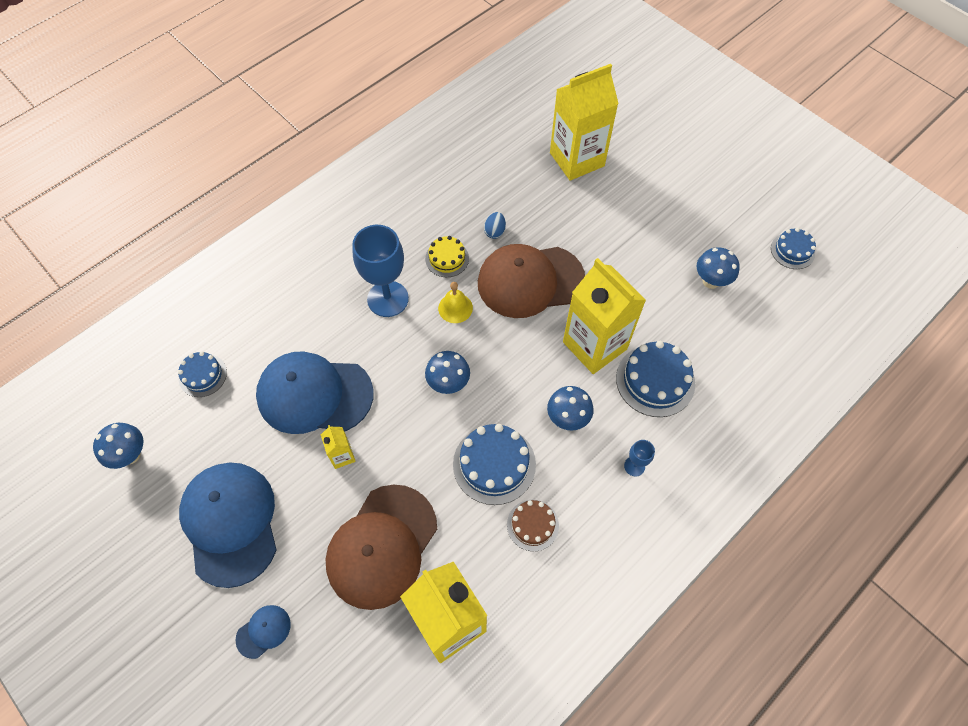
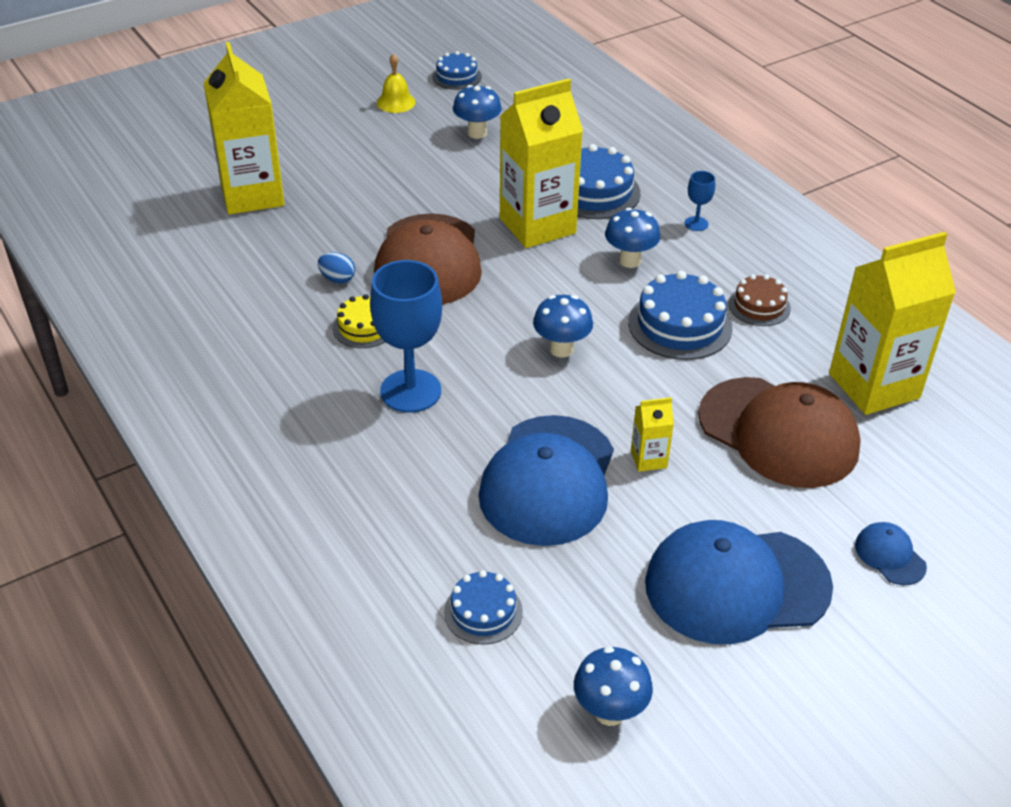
camera: 80 degrees left, 20 degrees down
yellow bell [438,282,473,323] -> yellow bell moved to [377,53,416,113]

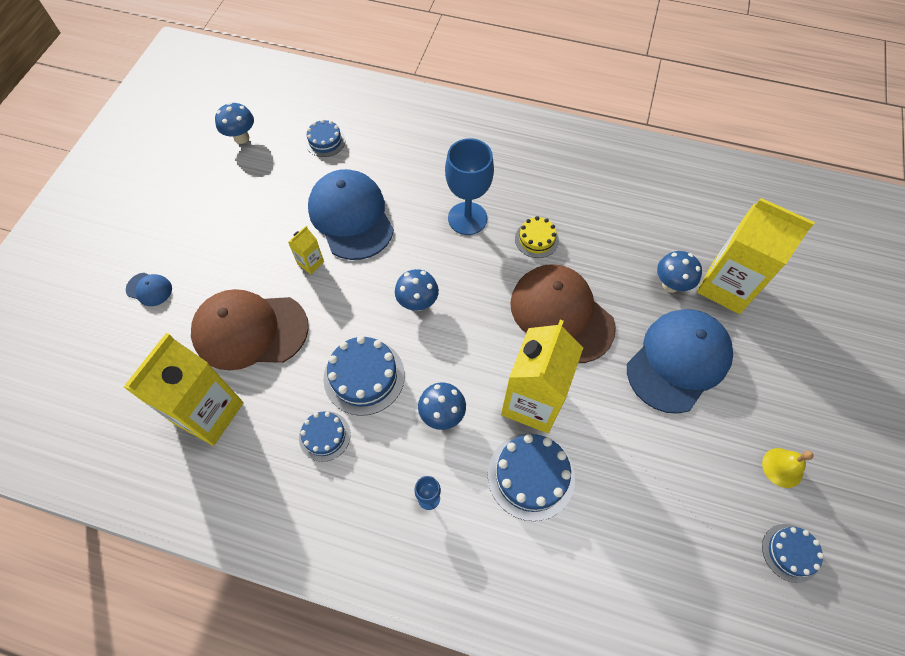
camera: 140 degrees right, 20 degrees up
blue egg [318,252,355,284] -> none
blue mushroom [453,85,502,139] -> blue mushroom moved to [657,251,702,293]
blue cap [645,520,833,644] -> blue cap moved to [627,309,733,414]
brown cake [728,274,791,326] -> blue cake [299,412,351,462]

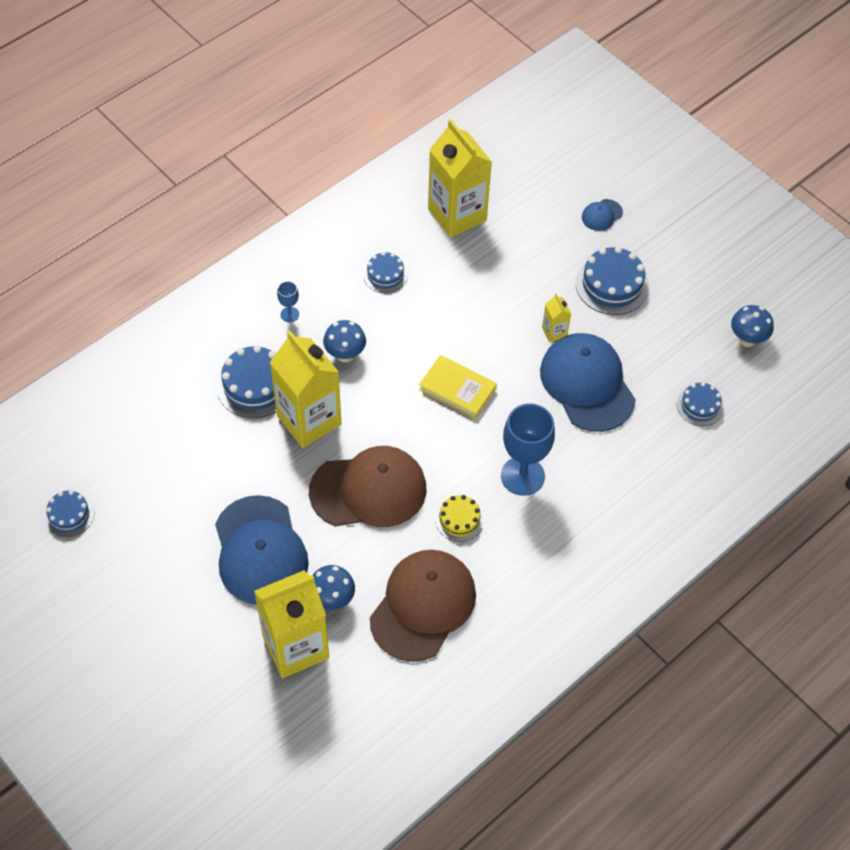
camera: 120 degrees right, 5 degrees down
brown cap [191,289,309,371] -> brown cap moved to [370,550,476,662]
blue cap [308,169,394,260] -> blue cap turned 120 degrees counterclockwise [540,333,636,432]
blue cake [323,336,405,416] -> blue cake moved to [575,246,649,315]
blue mushroom [395,269,439,311] -> yellow book [419,355,497,419]
yellow bell [762,448,813,488] -> none

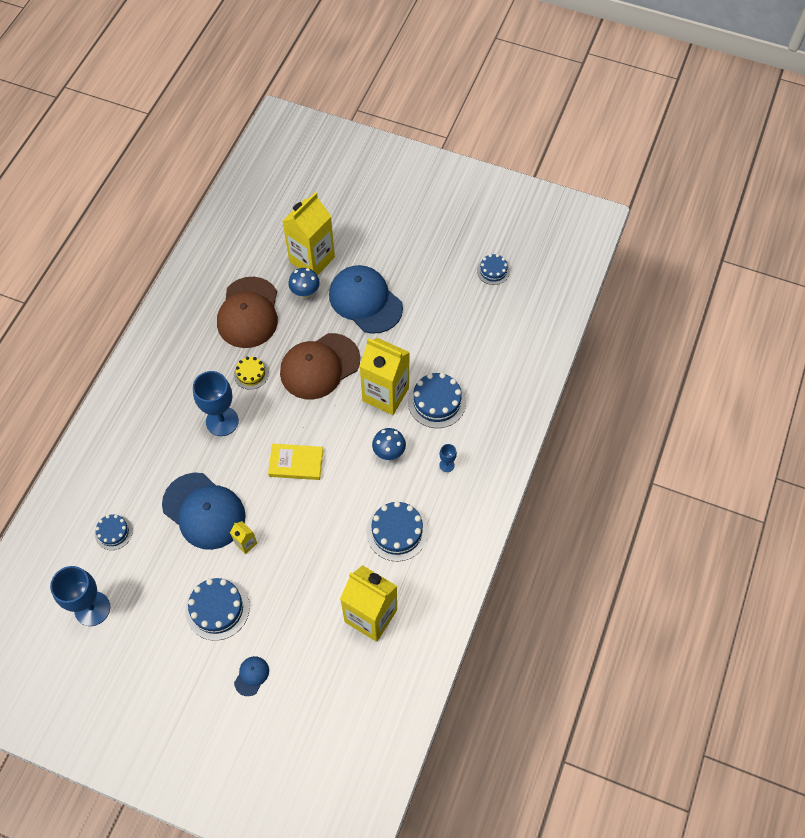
camera: 155 degrees right, 5 degrees up
blue cake [363,252,408,293] -> blue cake [366,501,428,561], size x1.65
blue mushroom [731,305,774,347] -> blue goblet [50,566,110,626]

